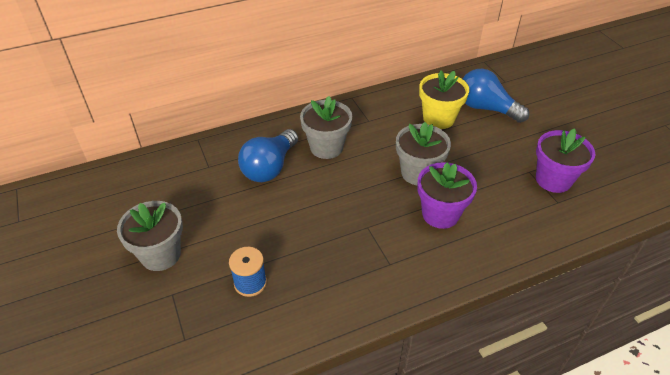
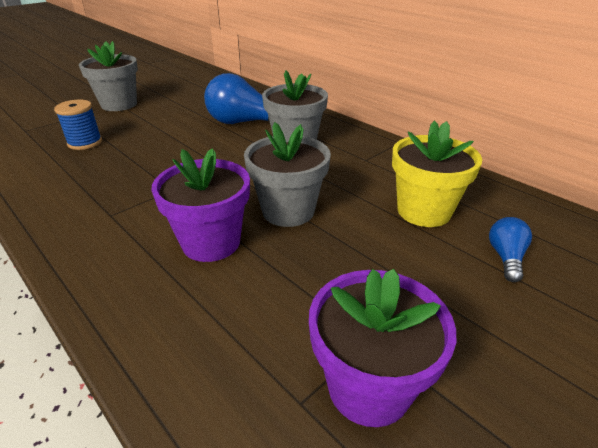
camera: 70 degrees right, 10 degrees down
blue light bulb [463,69,529,123] -> blue light bulb [489,217,532,282], size x0.50

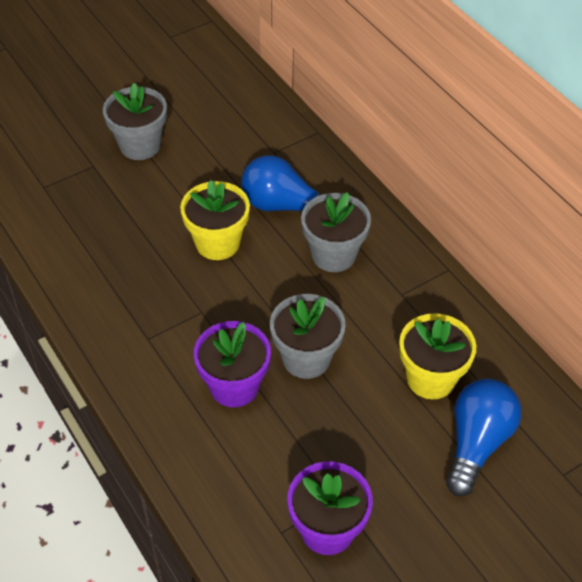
camera: 10 degrees right, 15 degrees up
blue spool [54,100,102,150] -> none
blue light bulb [489,217,532,282] -> blue light bulb [446,379,521,496], size x2.01
none -> yellow flower pot [180,180,250,260]

